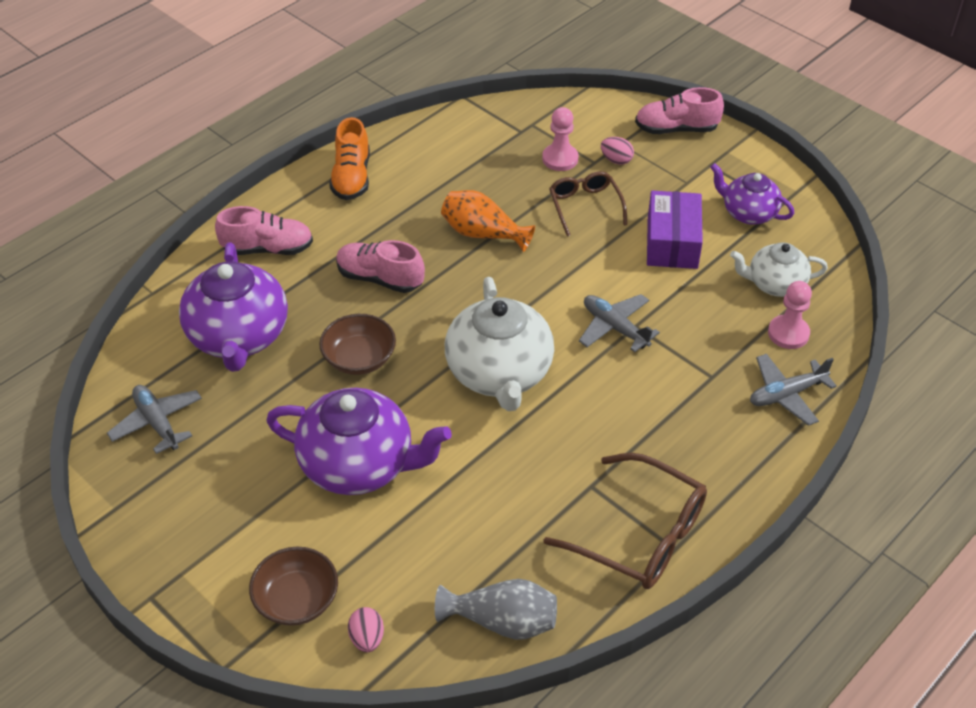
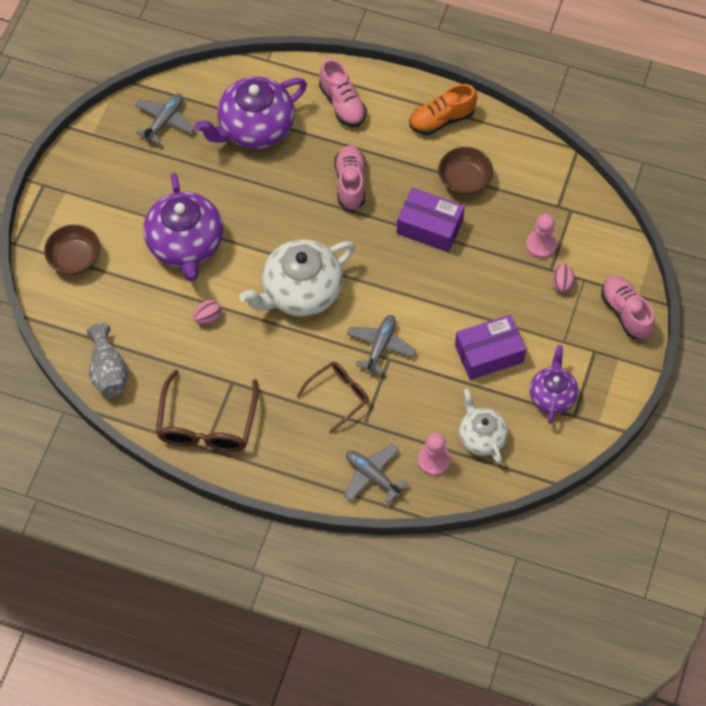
camera: 65 degrees right, 15 degrees up
brown bowl [319,314,396,375] -> brown bowl moved to [438,147,493,195]
pink egg [348,607,384,652] -> pink egg moved to [193,300,221,324]
orange vase [441,190,535,252] -> purple box [397,188,465,252]
brown glasses [549,171,627,237] -> brown glasses moved to [297,362,369,433]

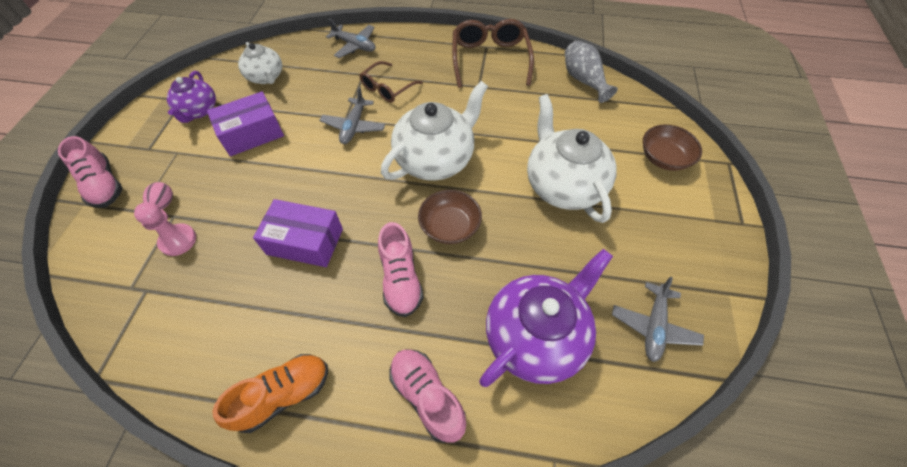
camera: 170 degrees right, 5 degrees down
purple teapot [143,173,223,281] -> white teapot [527,94,616,223]
pink egg [193,300,221,324] -> none
pink pawn [418,433,451,476] -> none
brown bowl [438,147,493,195] -> brown bowl moved to [418,190,482,244]

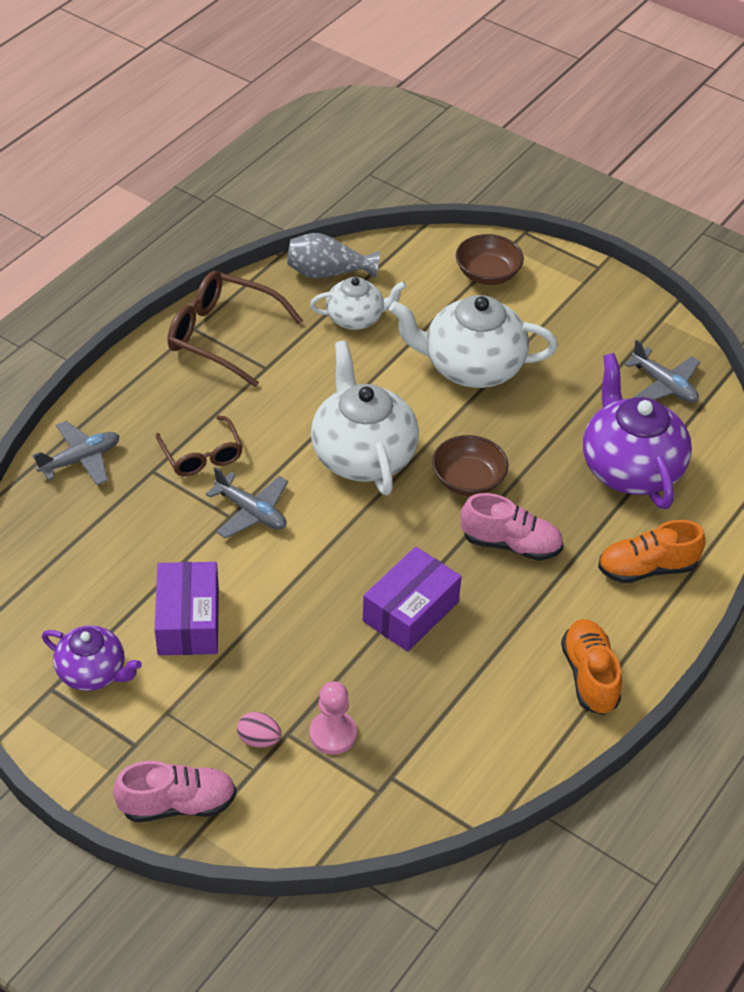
camera: 65 degrees left, 10 degrees down
white teapot [238,42,282,84] -> white teapot moved to [310,277,407,330]
pink shoe [389,349,466,443] -> orange shoe [598,520,705,583]

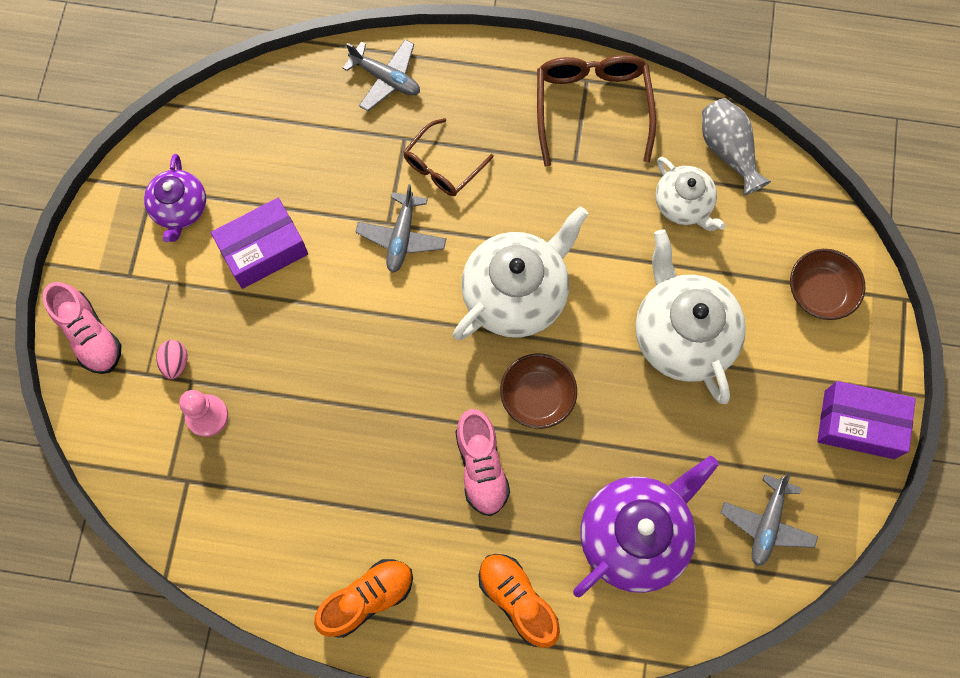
camera: 65 degrees right, 25 degrees up
purple box [363,547,462,652] -> purple box moved to [817,381,916,459]

